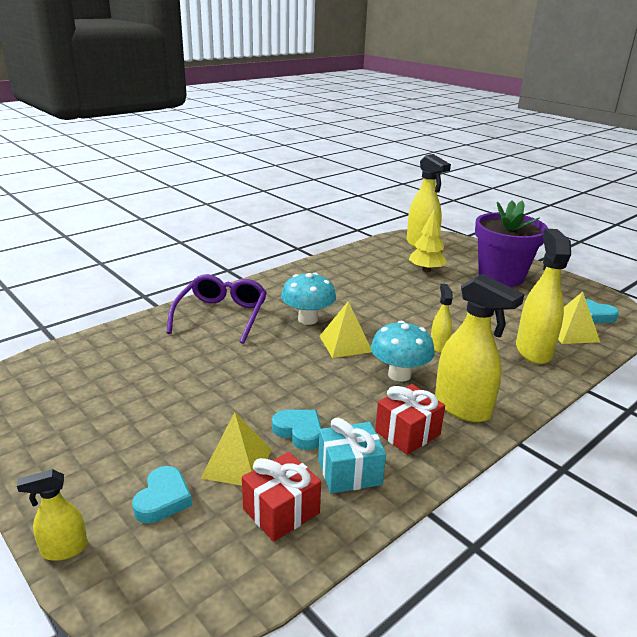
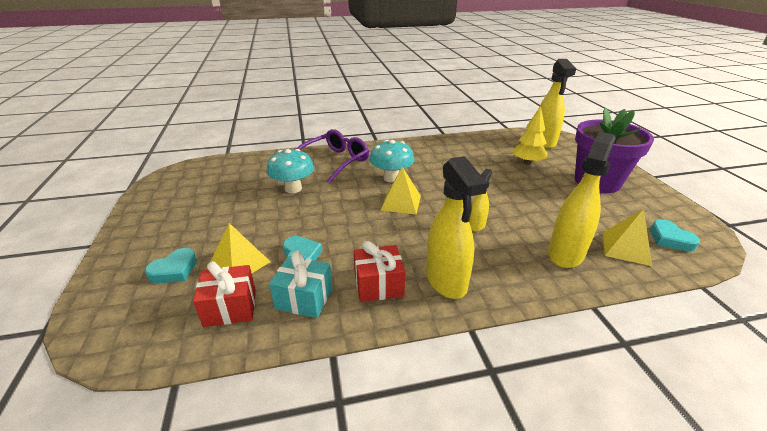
camera: 30 degrees right, 5 degrees up
yellow spray bottle [17,469,88,561] -> none
turquoise mushroom [371,321,435,382] -> turquoise mushroom moved to [266,149,314,193]

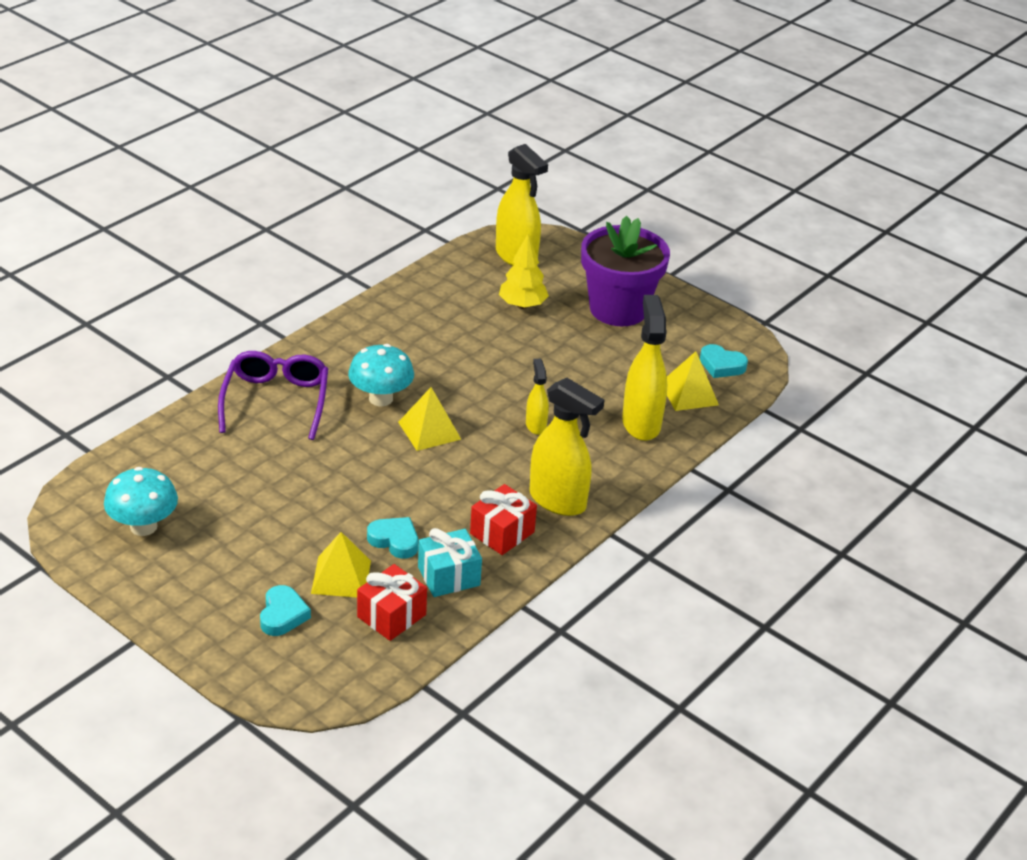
camera: 40 degrees left, 5 degrees up
turquoise mushroom [266,149,314,193] -> turquoise mushroom moved to [104,467,178,536]

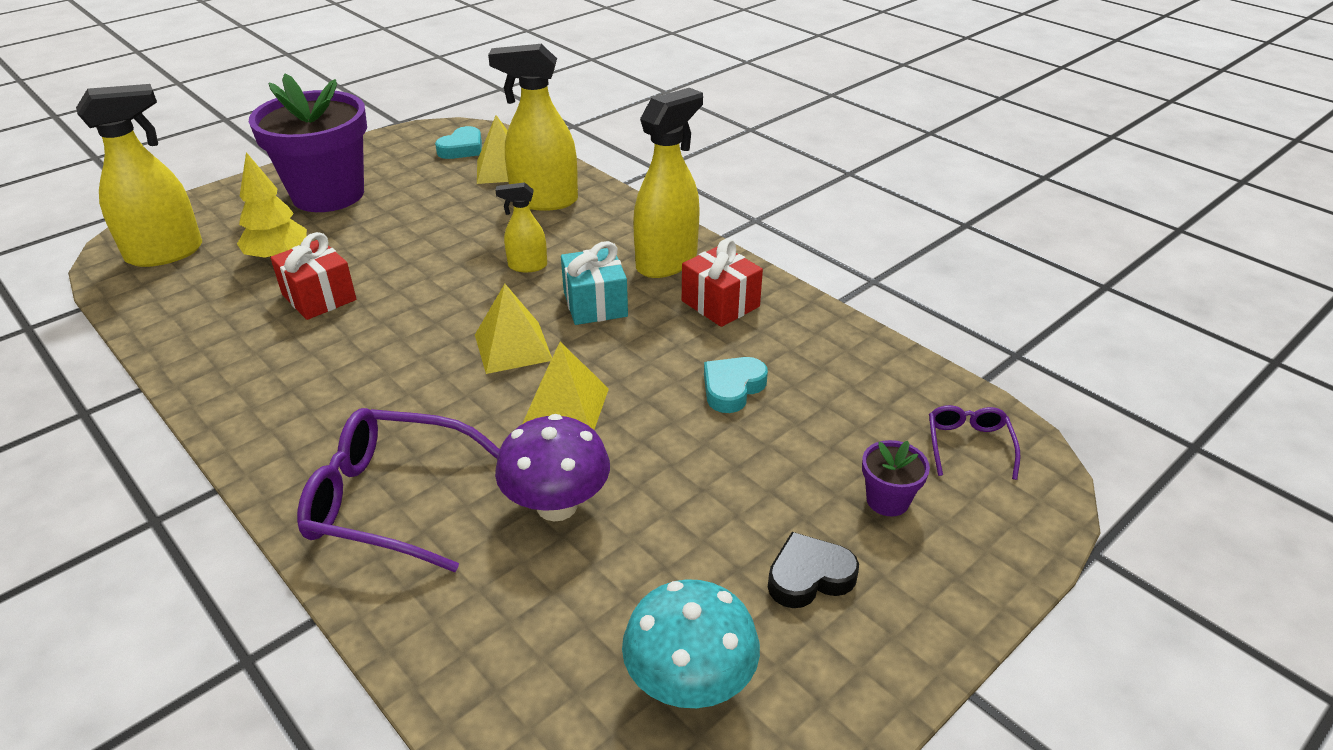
camera: 80 degrees left, 0 degrees up
turquoise heart [260,585,311,636] -> purple flower pot [862,440,930,517]
yellow pyramid [311,532,371,597] -> yellow pyramid moved to [522,342,609,430]
turquoise mushroom [348,344,414,406] -> none
red gift [357,564,427,641] -> red gift moved to [270,232,356,320]
turquoise gift [418,528,482,597] -> turquoise gift moved to [561,241,628,325]
none -> purple mushroom [495,414,610,522]
none -> black heart [768,532,859,608]
none -> purple glasses [929,405,1020,480]

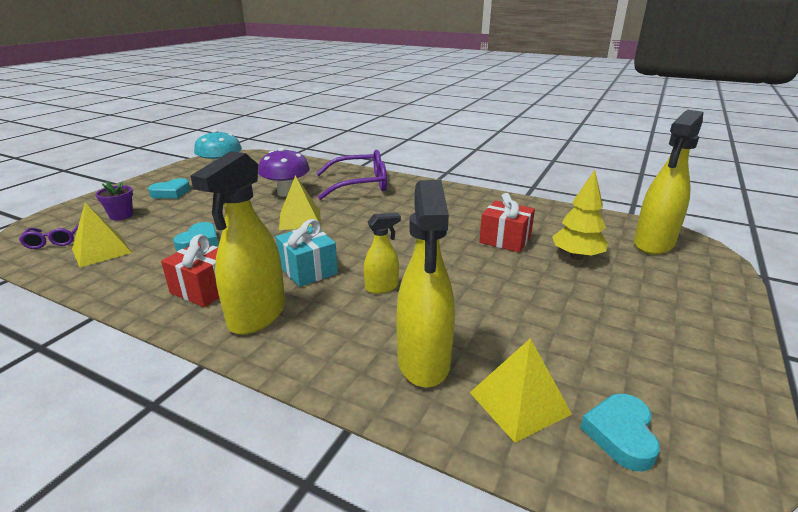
camera: 160 degrees right, 10 degrees down
purple flower pot [249,74,367,212] -> none
yellow pyramid [475,284,552,374] -> yellow pyramid moved to [72,203,132,267]
yellow spray bottle [488,44,578,211] -> yellow spray bottle turned 105 degrees clockwise [396,180,455,387]
black heart [768,532,859,608] -> turquoise heart [148,178,190,199]

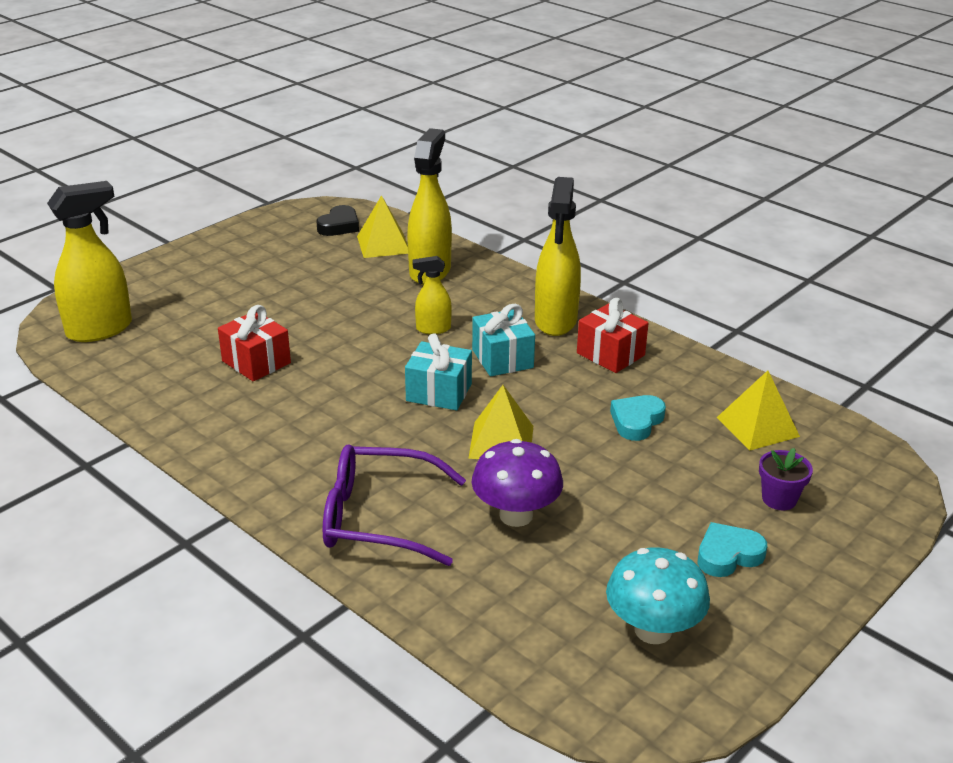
camera: 165 degrees left, 5 degrees up
purple glasses [19,224,79,249] -> none
yellow spray bottle [190,151,285,335] -> yellow spray bottle turned 150 degrees clockwise [535,177,581,336]
yellow tree [552,170,608,260] -> none
turquoise heart [580,394,660,472] -> black heart [316,205,359,236]
none -> turquoise gift [405,333,472,410]

